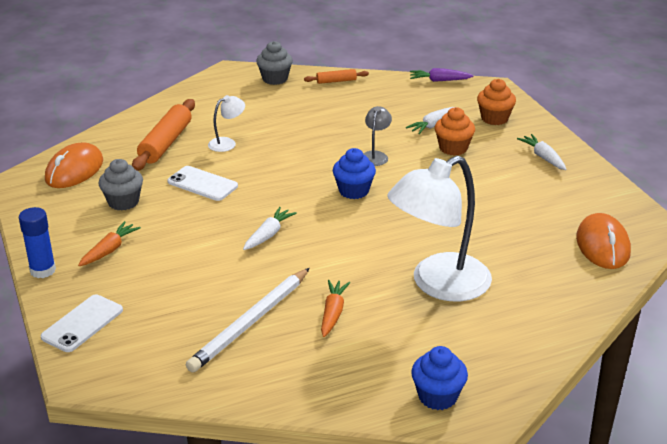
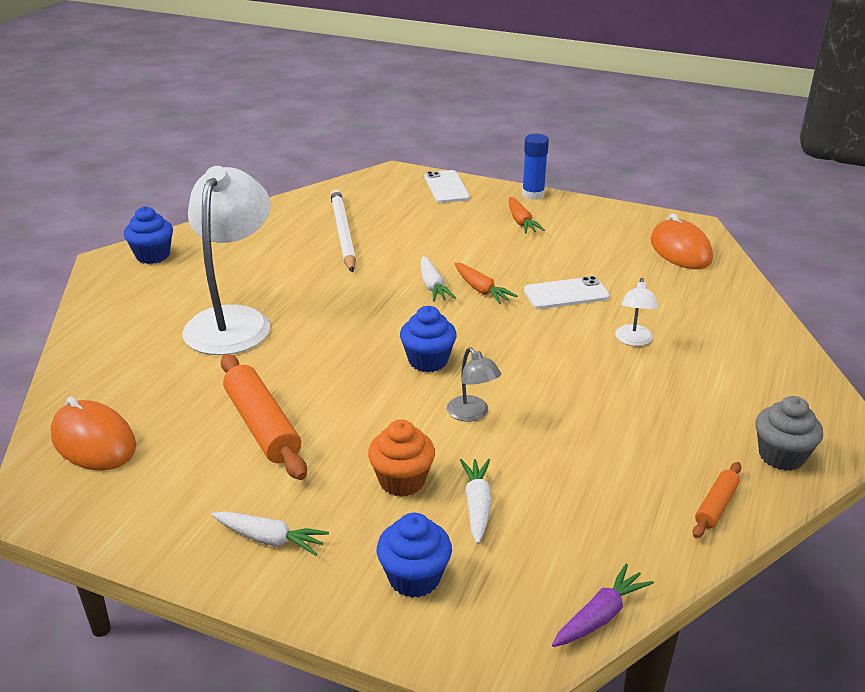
camera: 135 degrees right, 0 degrees up
grey cupcake [98,159,143,211] -> none
orange rolling pin [132,99,195,171] -> orange rolling pin moved to [220,354,307,480]
orange carrot [321,280,350,337] -> orange carrot moved to [455,263,517,304]
orange cupcake [477,79,516,125] -> blue cupcake [377,513,452,598]

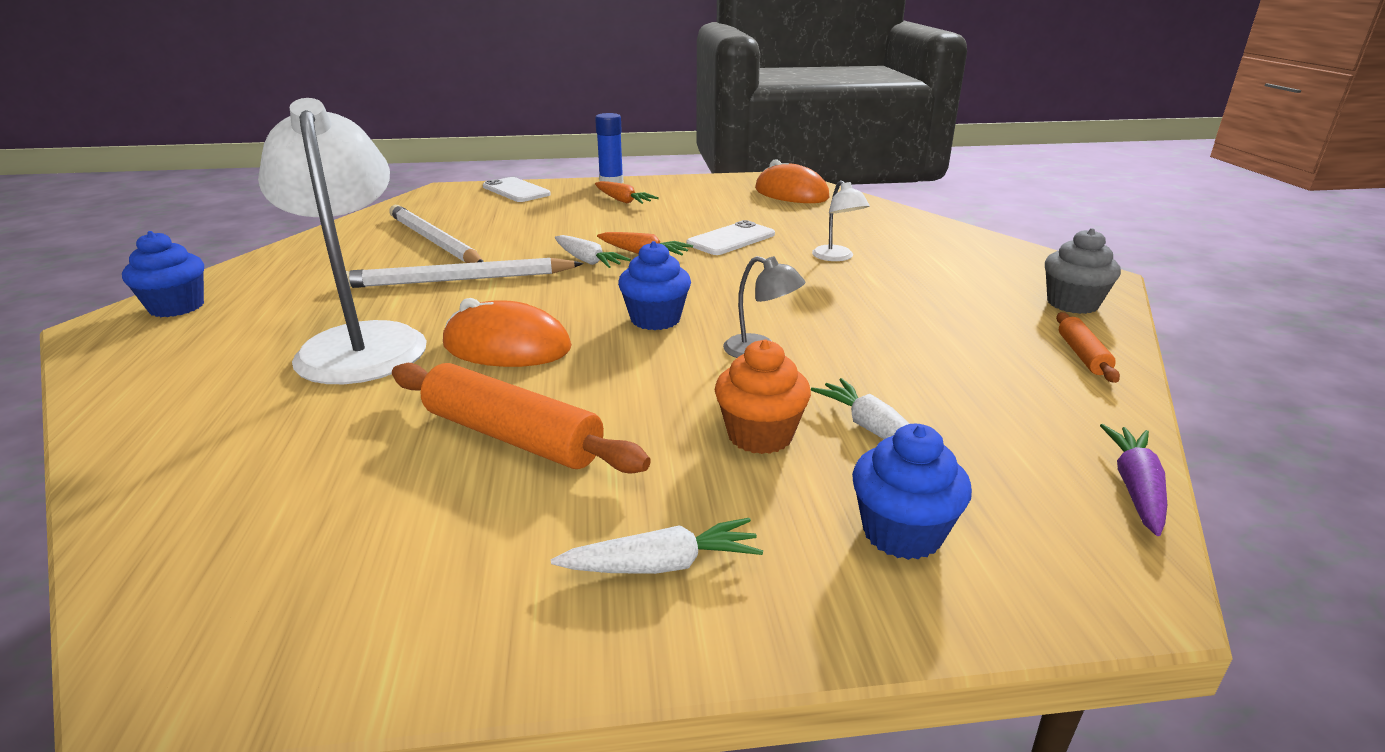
camera: 30 degrees left, 5 degrees down
orange mouse [51,397,136,471] -> orange mouse moved to [443,298,572,367]
none -> white pencil [346,258,583,288]

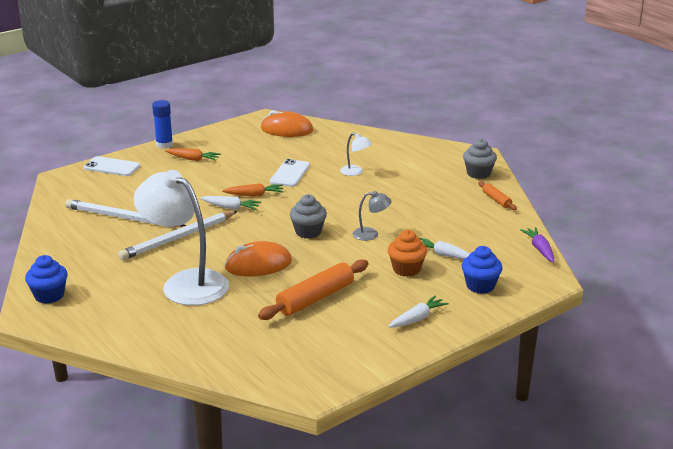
camera: 30 degrees left, 0 degrees up
orange rolling pin [392,363,651,474] -> orange rolling pin turned 45 degrees counterclockwise [258,259,369,320]
blue cupcake [618,241,691,330] -> grey cupcake [290,194,327,239]

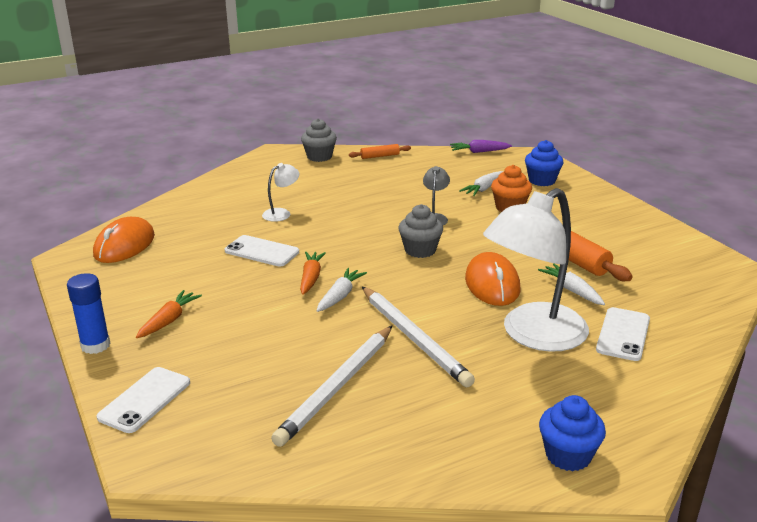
camera: 80 degrees left, 0 degrees up
white carrot [388,295,449,328] -> white carrot moved to [538,264,605,305]
none -> white phone [596,307,650,361]

